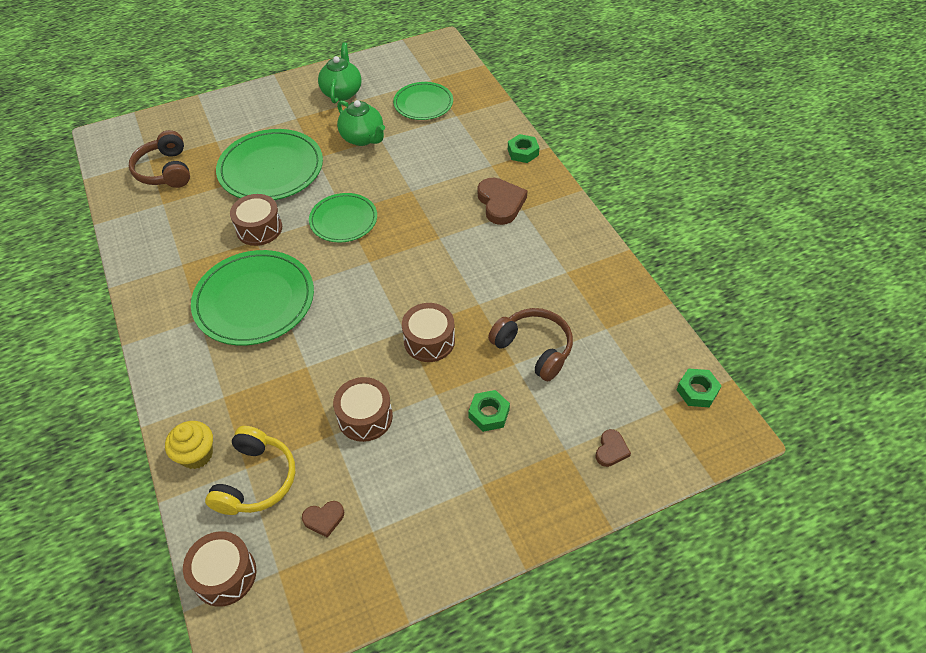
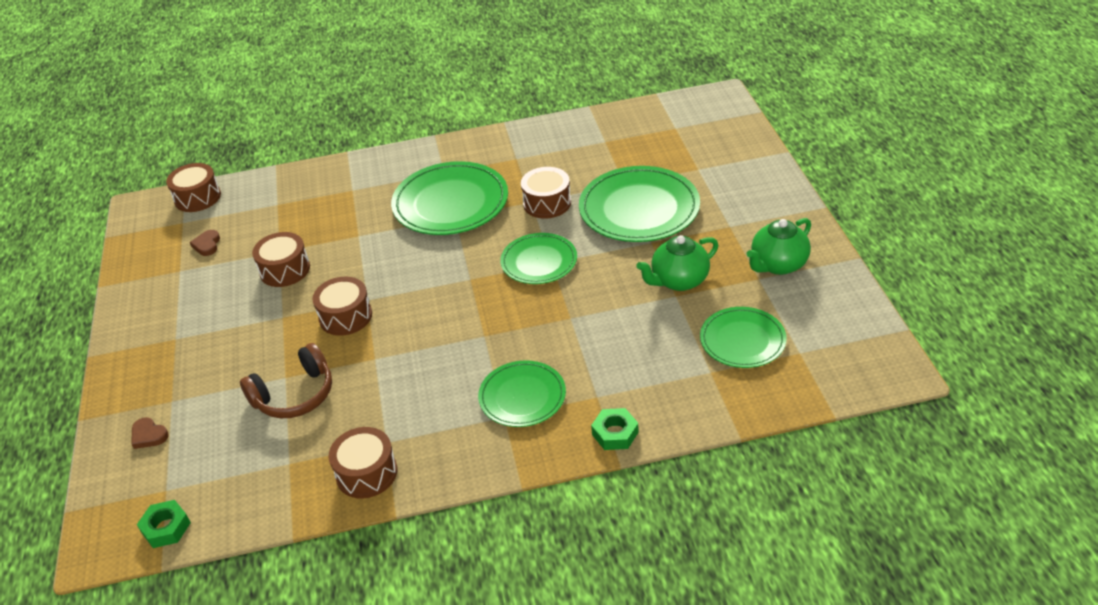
camera: 105 degrees right, 10 degrees down
brown headphones [129,130,190,188] -> none
yellow cupcake [165,421,213,469] -> none
yellow headphones [205,426,295,515] -> none
green teapot [318,42,362,104] -> green teapot turned 120 degrees clockwise [747,218,811,275]
green nut [468,390,510,432] -> none
brown heart [478,178,528,225] -> green plate [478,360,566,427]
none -> brown drum [329,427,397,499]

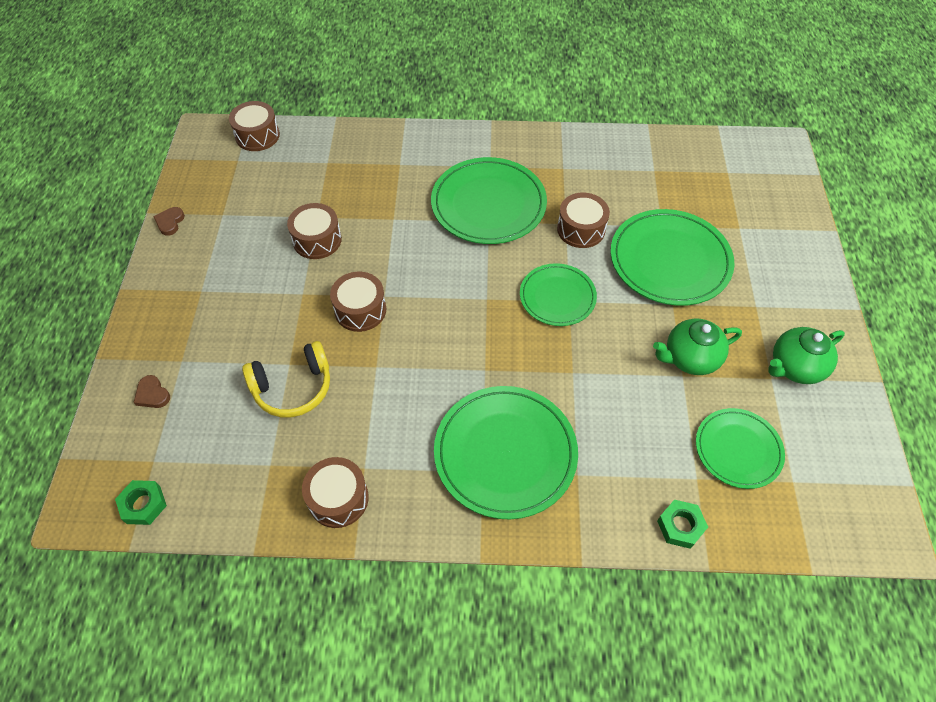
camera: 10 degrees right, 15 degrees up
brown heart [190,230,220,256] -> brown heart moved to [153,207,185,236]
brown headphones [240,343,332,418] -> yellow headphones [242,341,330,417]
green plate [478,360,566,427] -> green plate [434,386,578,519], size x1.64
green nut [591,408,639,450] -> green nut moved to [657,500,708,549]

